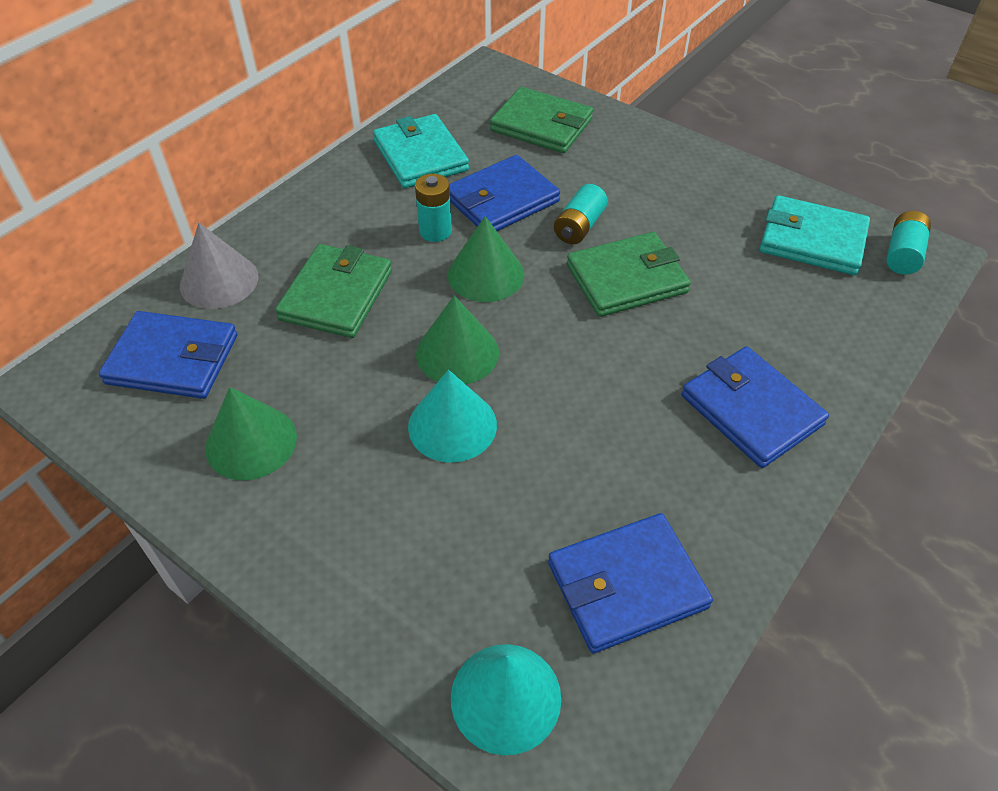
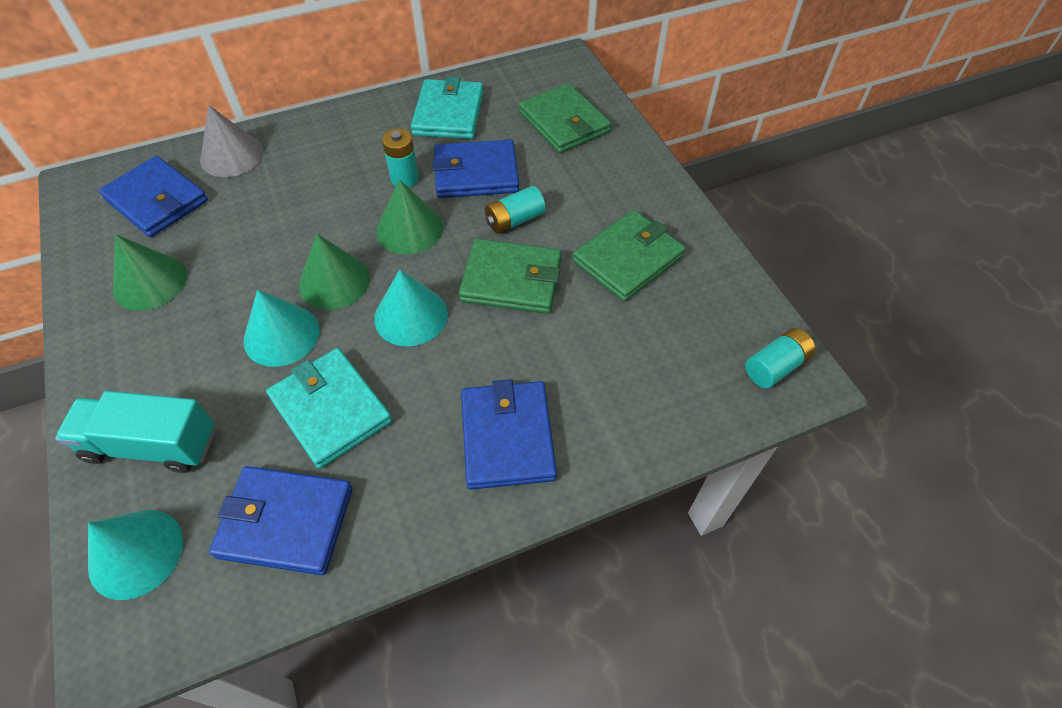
camera: 30 degrees right, 5 degrees up
green wallet [275,244,392,338] -> green wallet moved to [573,210,686,302]
turquoise wallet [760,195,870,275] -> turquoise wallet moved to [266,348,392,469]
none -> turquoise truck [55,391,215,473]
none -> turquoise cone [374,270,448,346]

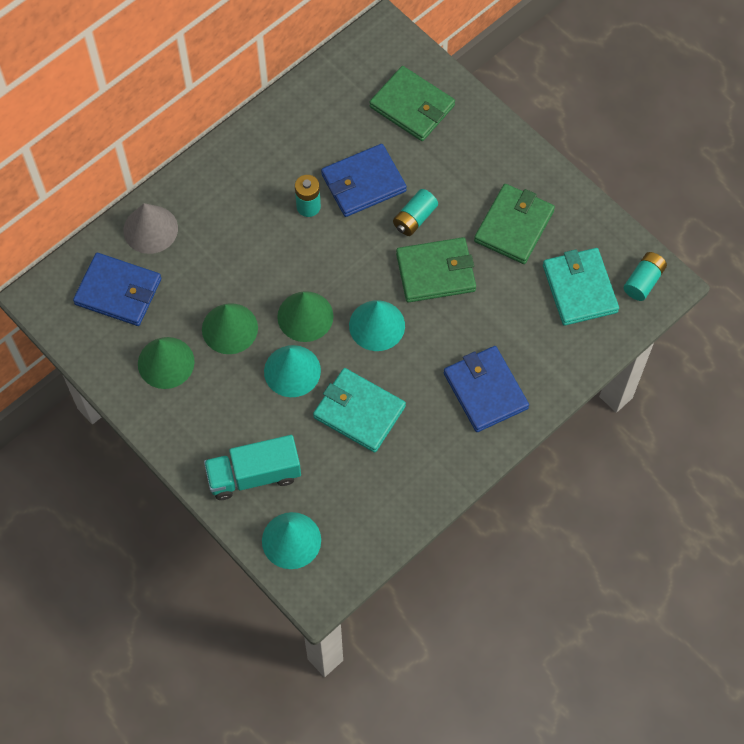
camera: 20 degrees left, 10 degrees up
blue wallet [209,466,352,575] -> none
green cone [376,179,443,254] -> green cone moved to [202,303,258,354]
turquoise wallet [411,77,484,139] -> turquoise wallet moved to [543,248,619,326]

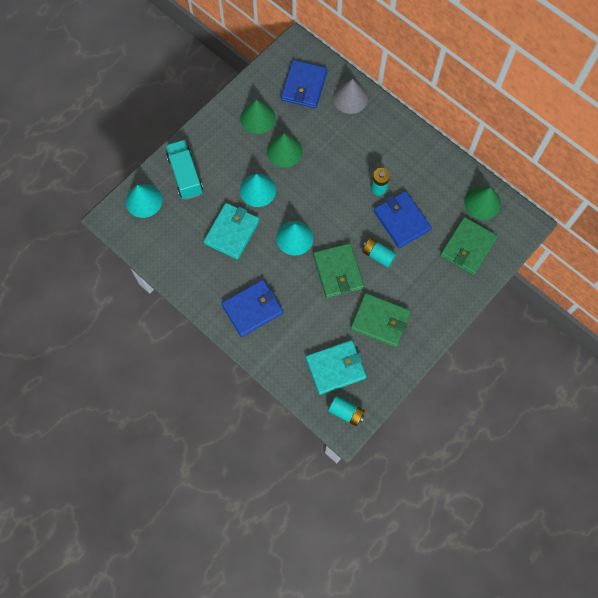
camera: 85 degrees right, 5 degrees up
green cone [277,291,333,342] -> green cone moved to [464,186,501,220]

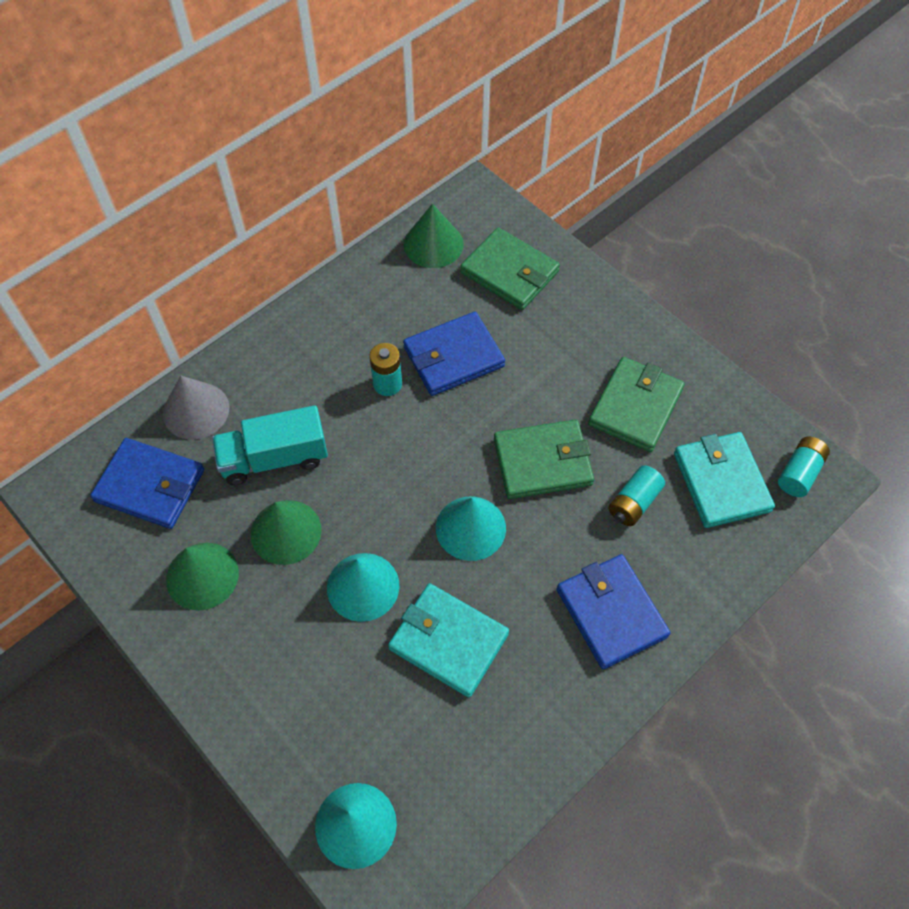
camera: 85 degrees left, 10 degrees down
turquoise truck [166,140,203,200] -> turquoise truck moved to [212,405,328,485]
turquoise battery [362,238,397,268] -> turquoise battery moved to [609,465,665,526]

